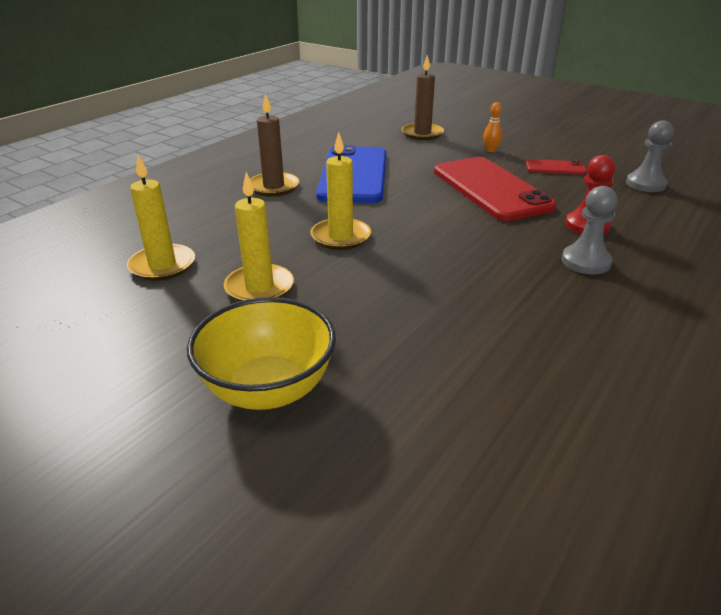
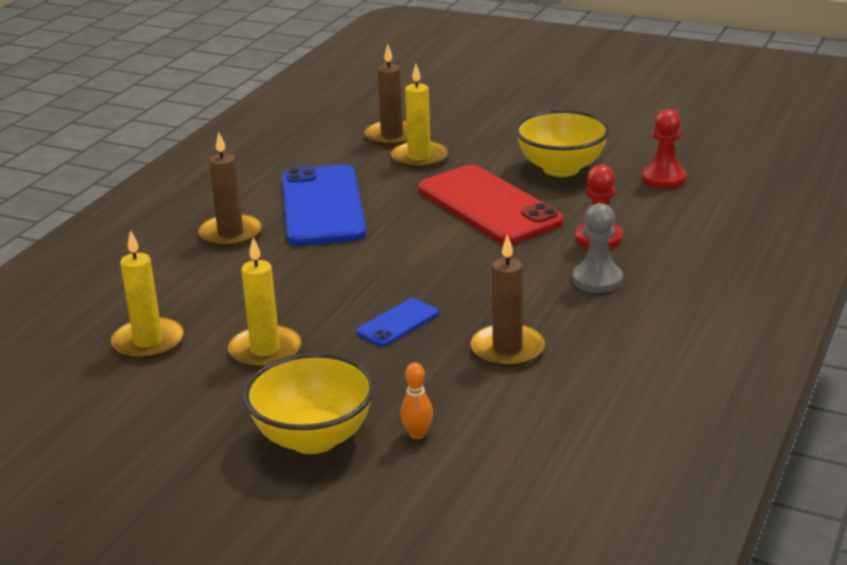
camera: 10 degrees left, 5 degrees down
yellow candle [310,132,371,250] -> yellow candle moved to [391,64,448,169]
orange bowling pin [483,102,502,152] -> orange bowling pin moved to [400,362,433,439]
red phone [526,159,587,175] -> yellow bowl [515,110,610,177]
grey pawn [626,120,674,192] -> red pawn [642,109,686,189]
none -> blue phone [356,298,439,346]
none -> brown candle [471,235,545,367]

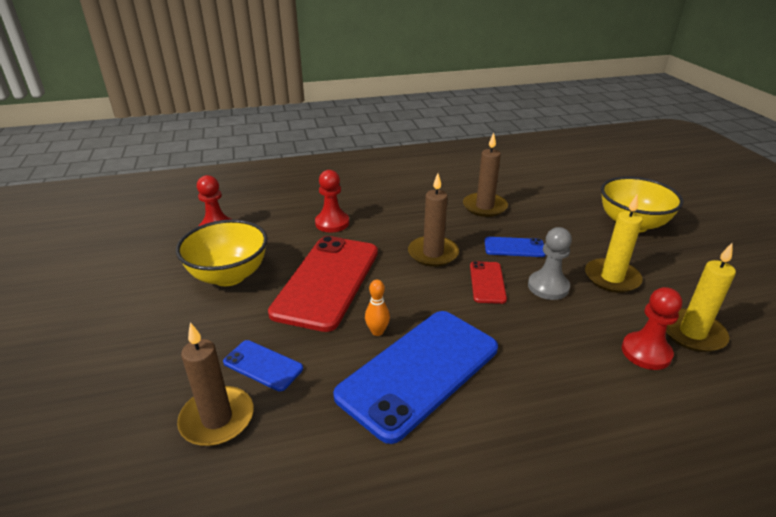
camera: 130 degrees left, 5 degrees up
brown candle [198,132,262,247] -> brown candle moved to [408,173,459,267]
yellow candle [391,64,448,169] -> blue phone [223,340,303,391]
orange bowling pin [400,362,433,439] -> orange bowling pin moved to [365,280,390,336]
grey pawn [573,203,623,293] -> grey pawn moved to [528,227,572,300]
none -> red phone [470,261,507,304]
none -> red pawn [622,287,682,370]

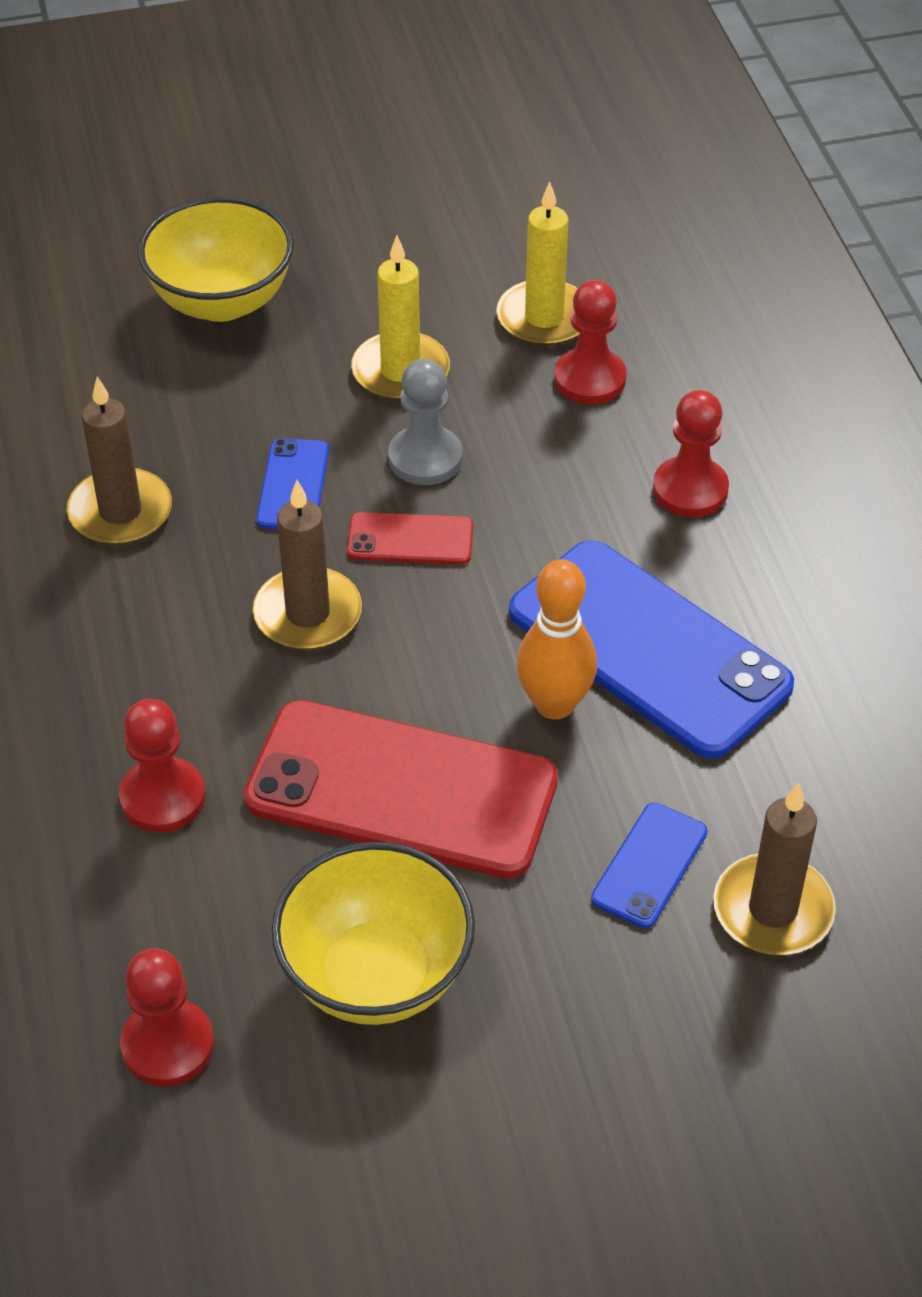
camera: 90 degrees left, 15 degrees up
orange bowling pin [365,280,390,336] -> orange bowling pin [516,559,597,720], size x1.75
none -> red pawn [653,390,729,517]

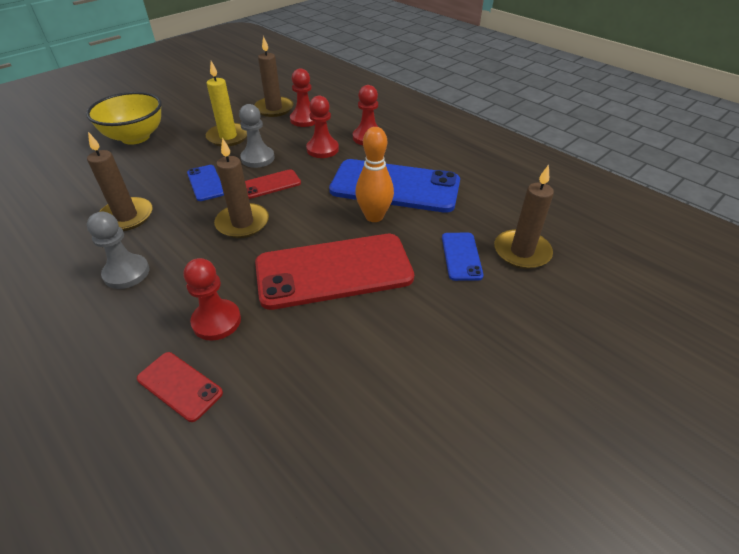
camera: 30 degrees left, 5 degrees down
red pawn [120,948,214,1087] -> red pawn moved to [306,96,339,158]
yellow bowl [271,842,475,1025] -> none
yellow candle [496,181,579,346] -> brown candle [254,36,293,117]
none -> grey pawn [87,212,149,289]
none -> red phone [137,352,223,422]

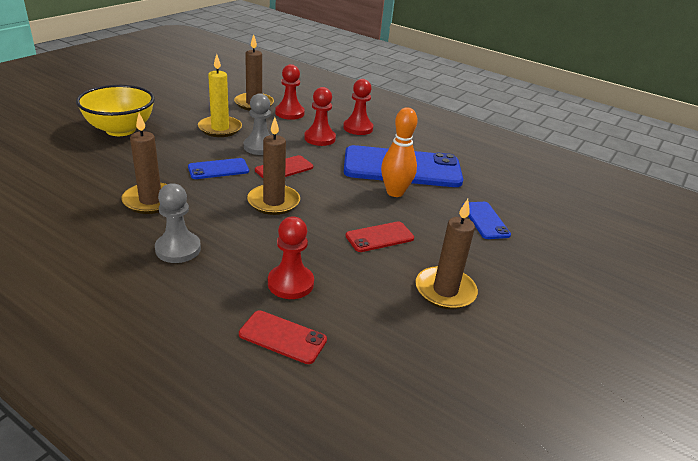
camera: 15 degrees left, 10 degrees down
blue phone [187,165,224,201] -> blue phone turned 75 degrees counterclockwise [188,158,249,179]
red phone [255,234,414,310] -> red phone [346,221,414,252], size x0.46
brown candle [494,165,554,269] -> brown candle moved to [415,199,478,309]

